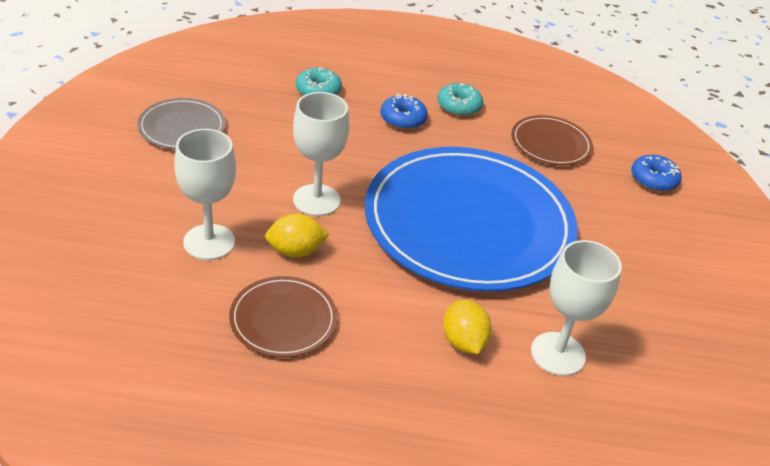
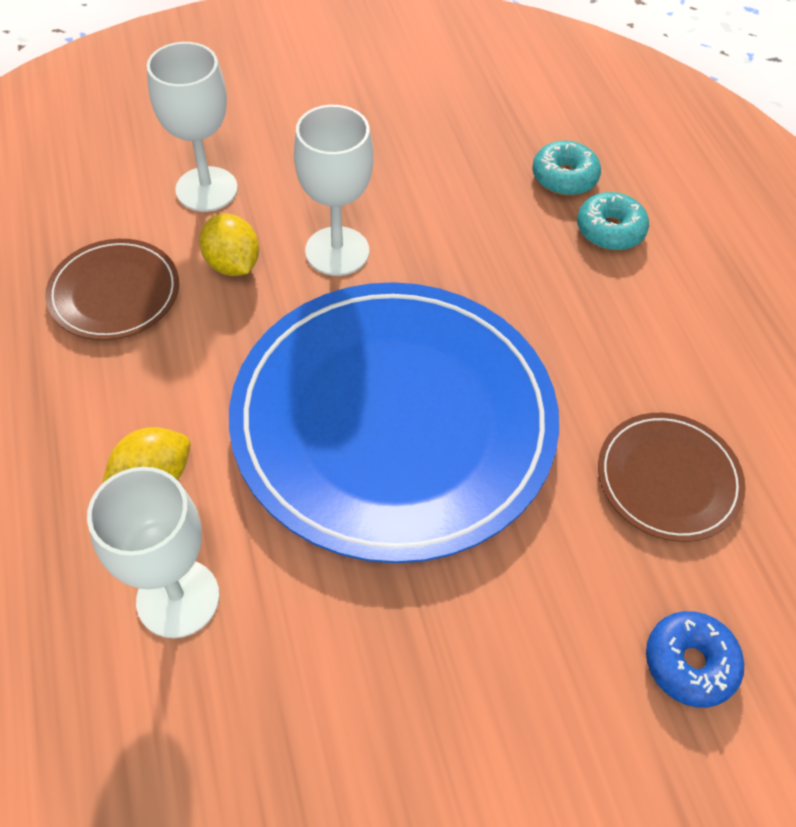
camera: 70 degrees right, 15 degrees up
grey plate [137,98,226,149] -> none
blue donut [380,94,428,130] -> none
turquoise donut [437,83,483,116] -> turquoise donut moved to [577,192,649,250]

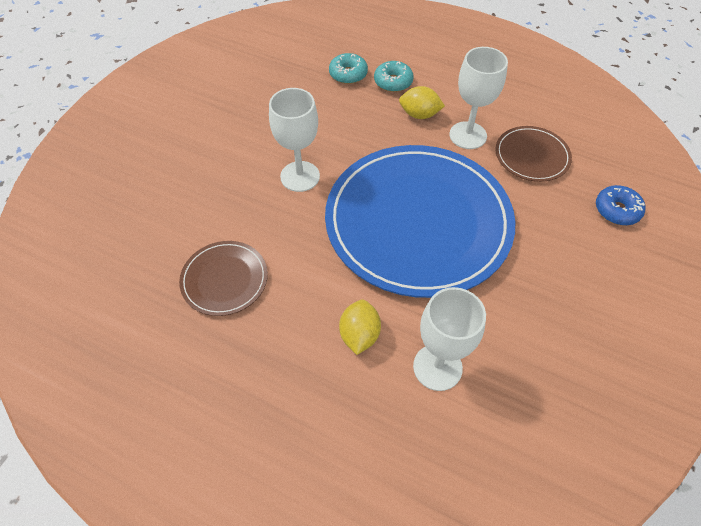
camera: 45 degrees left, 0 degrees up
white goblet [147,42,238,212] -> white goblet moved to [449,47,508,149]
yellow lemon [199,214,259,276] -> yellow lemon moved to [399,86,445,119]

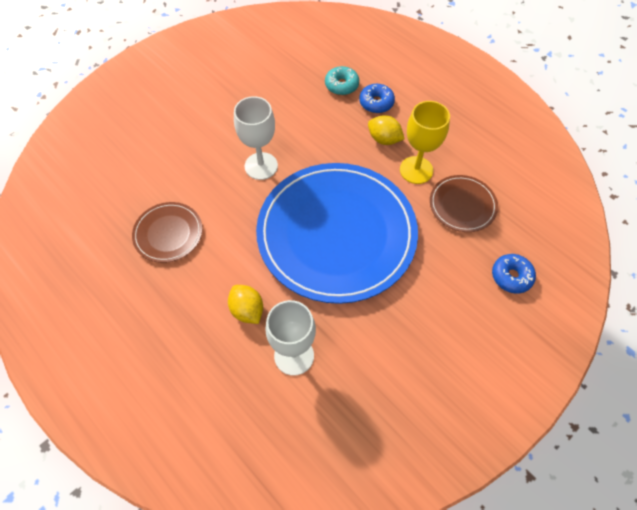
camera: 20 degrees right, 5 degrees up
yellow lemon [339,300,381,355] -> yellow lemon turned 60 degrees counterclockwise [228,285,263,324]
turquoise donut [374,61,414,92] -> blue donut [359,84,395,113]
white goblet [449,47,508,149] -> yellow goblet [400,101,450,184]

